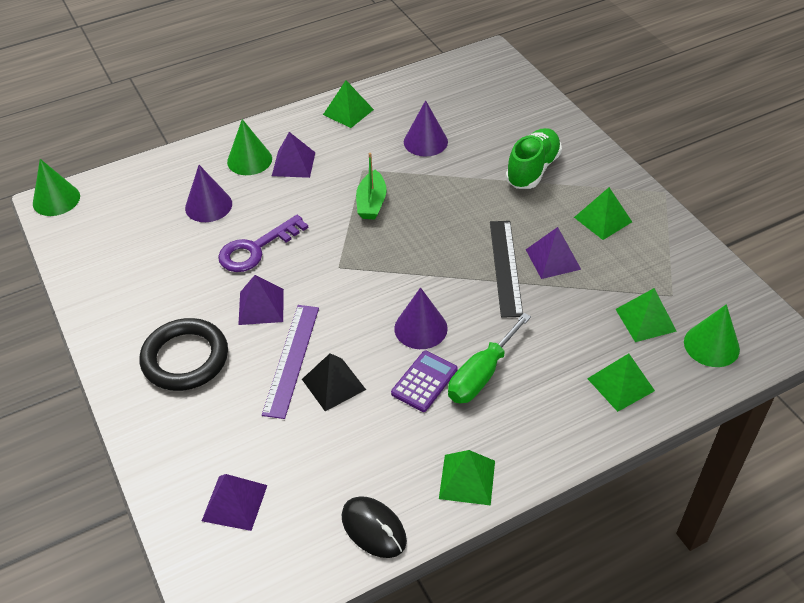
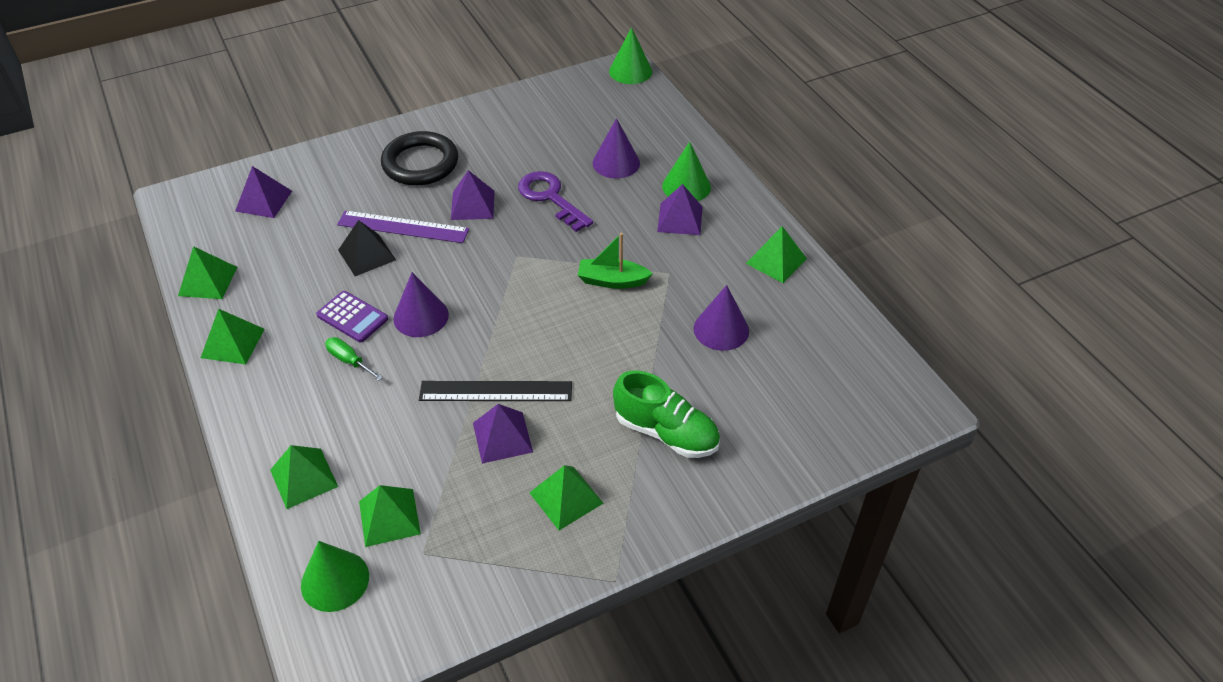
camera: 90 degrees right, 0 degrees up
black mouse [342,496,407,558] -> green pyramid [178,246,237,299]
green screwdriver [448,313,531,404] -> green screwdriver [325,337,383,381], size x0.57

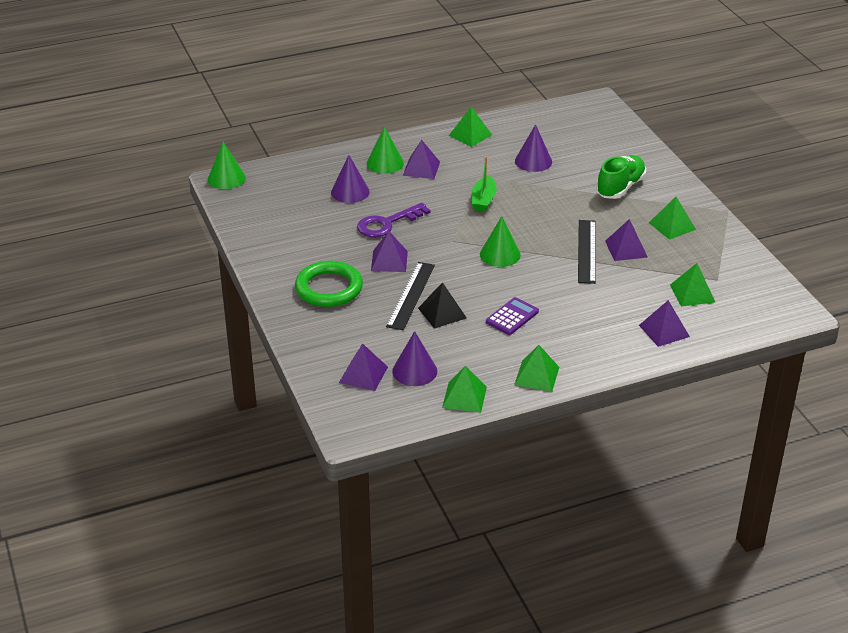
camera: 85 degrees left, 10 degrees down
green pyramid [270,445,338,509] -> purple pyramid [639,300,690,347]
green cone [301,541,369,612] -> green cone moved to [480,216,521,267]
green screwdriver [325,337,383,381] -> none
purple ruler [337,211,469,243] -> black ruler [386,262,435,330]
black ring [381,131,458,186] -> green ring [295,261,363,307]
purple cone [393,272,449,337] -> purple cone moved to [392,331,437,386]

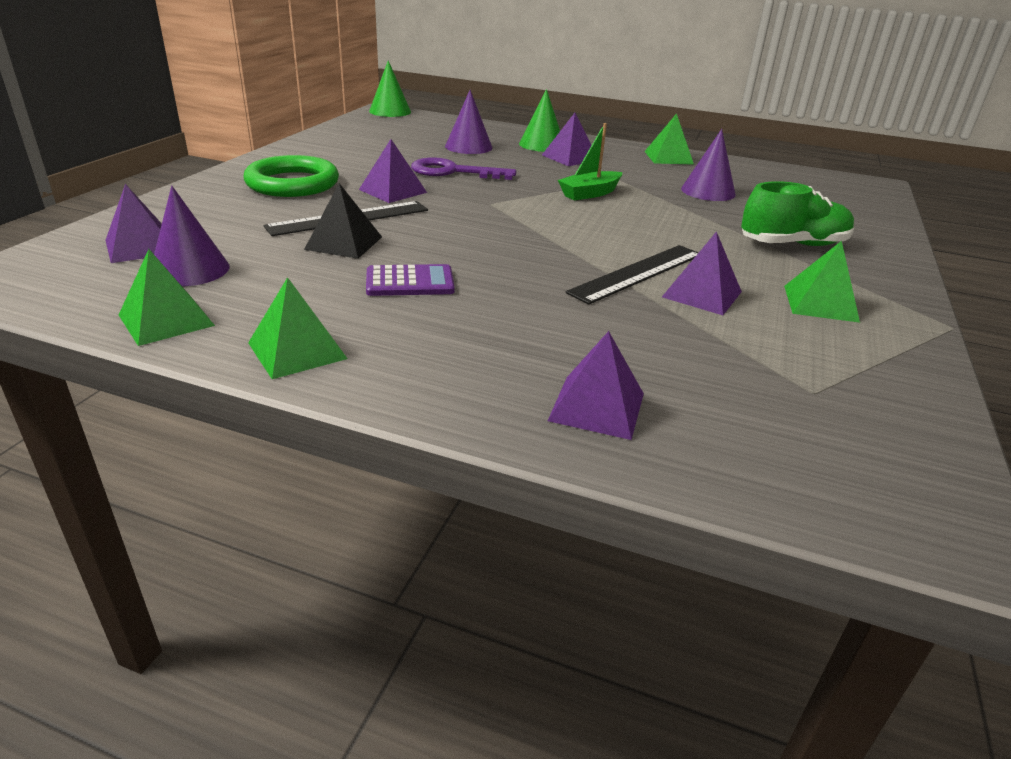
camera: 40 degrees right, 5 degrees down
green cone [480,216,521,267] -> none
green pyramid [670,263,715,306] -> none

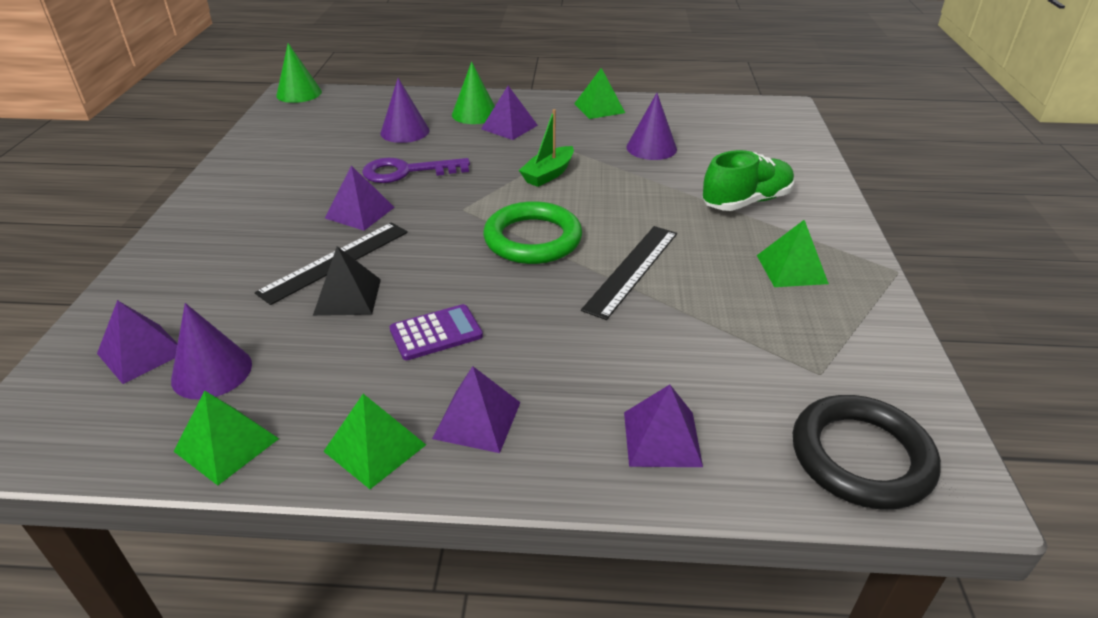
camera: 15 degrees left, 5 degrees up
green ring [244,155,339,197] -> green ring moved to [483,201,582,264]
purple pyramid [662,231,742,315] -> purple pyramid moved to [432,366,521,453]
none -> black ring [793,395,941,510]

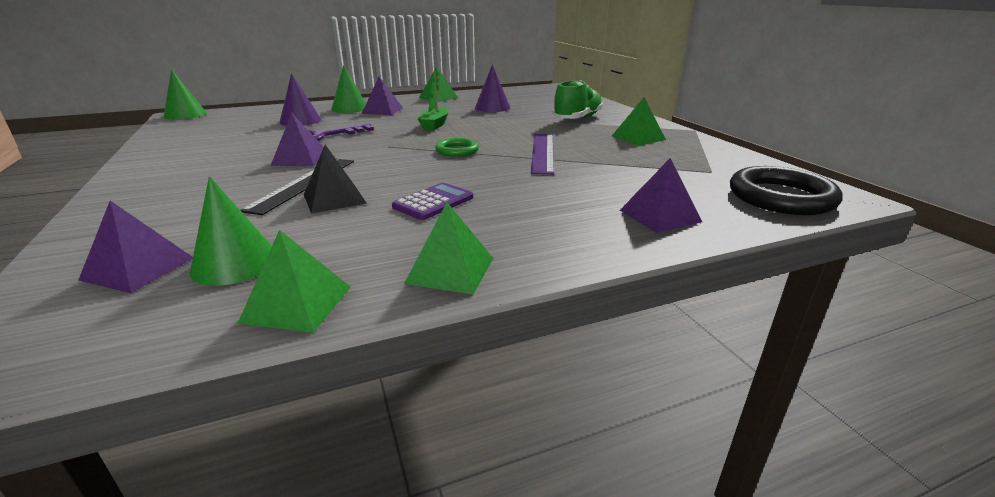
camera: 25 degrees left, 10 degrees down
purple cone [171,303,252,400] -> green cone [190,176,272,286]
purple pyramid [432,366,521,453] -> none
green ring [483,201,582,264] -> green ring [435,138,479,157], size x0.56
black ruler [581,226,677,320] -> purple ruler [531,134,554,175]

